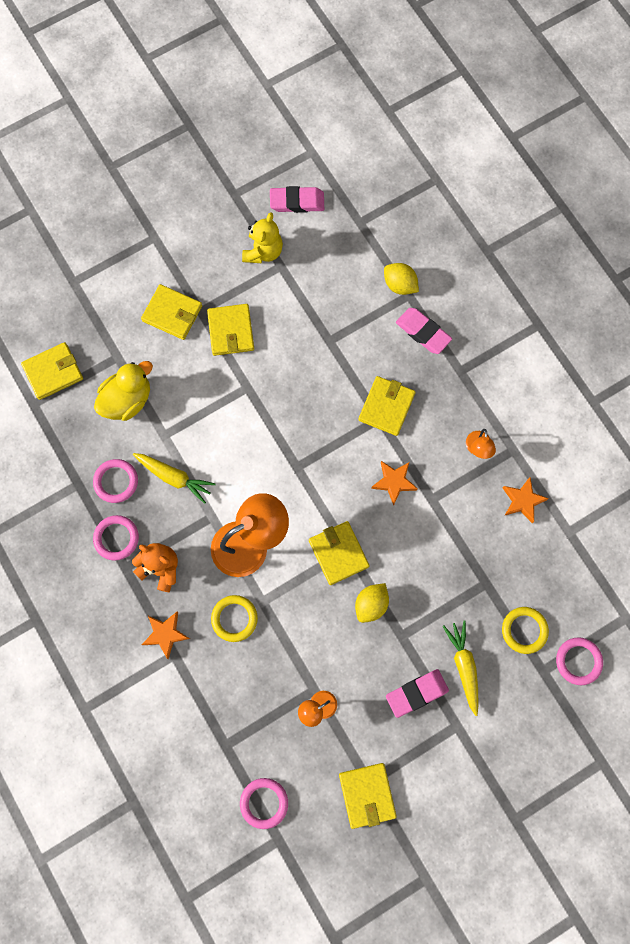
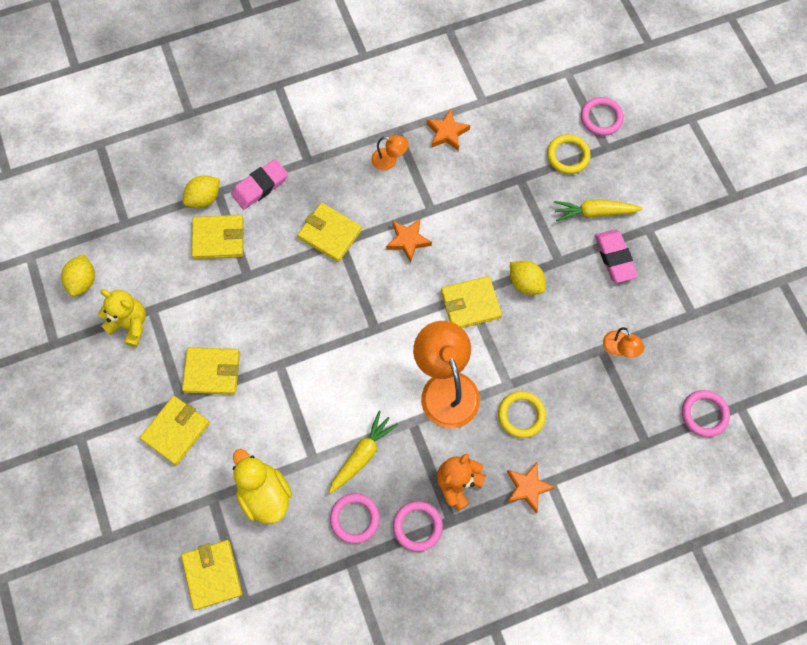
camera: 80 degrees left, 5 degrees down
pink eraser [270,186,324,213] -> yellow lemon [61,254,95,297]
yellow wallet [339,763,397,829] -> yellow wallet moved to [192,215,244,259]

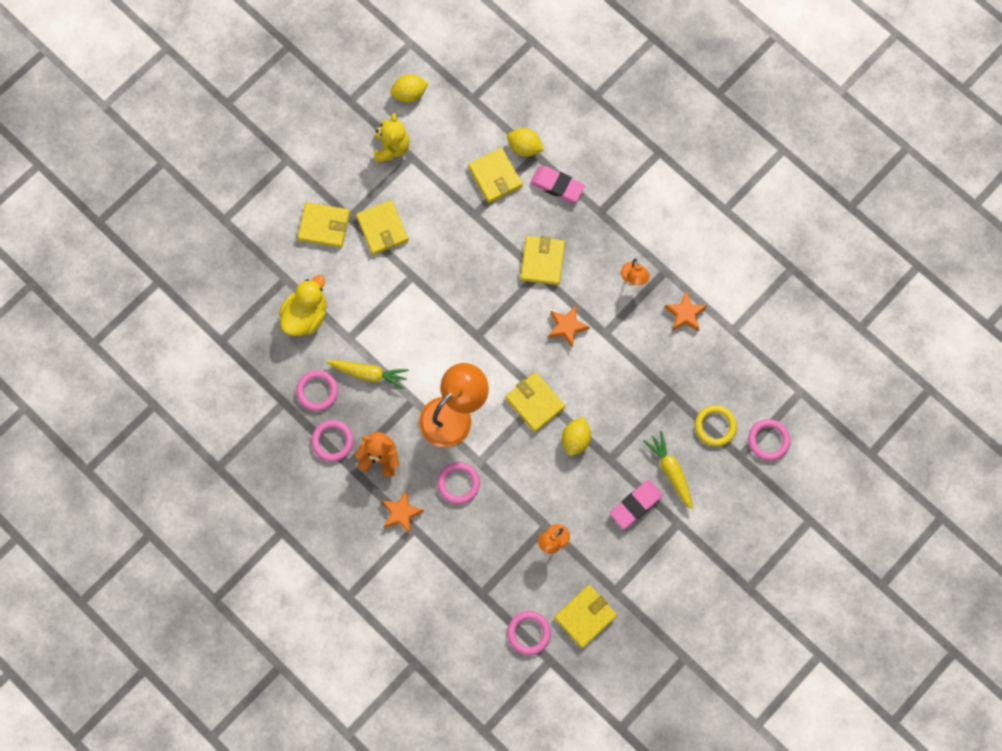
camera: 65 degrees right, 5 degrees up
yellow wallet [181,540,242,610] -> yellow wallet moved to [554,585,617,648]
yellow ring [498,391,546,438] -> pink ring [437,462,480,504]

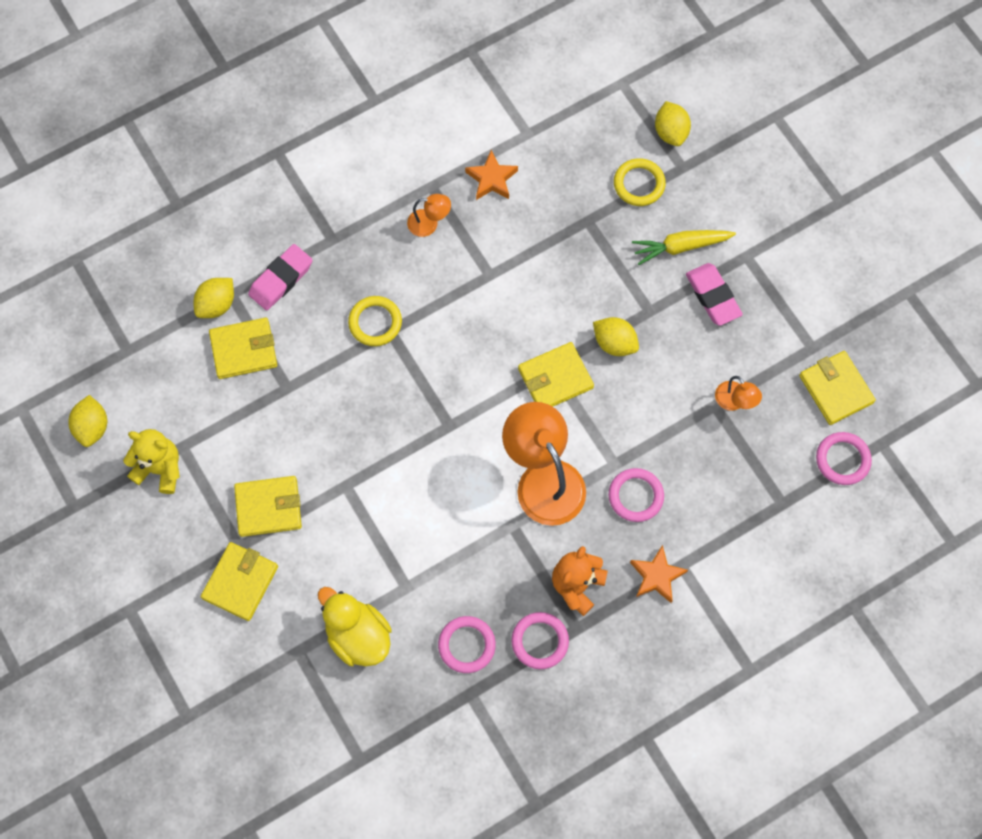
camera: 75 degrees left, 5 degrees down
yellow carrot [327,360,409,389] -> none
yellow wallet [520,236,565,285] -> yellow ring [348,296,402,346]
orange star [548,306,590,348] -> none
pink ring [748,419,791,461] -> yellow lemon [655,101,691,146]

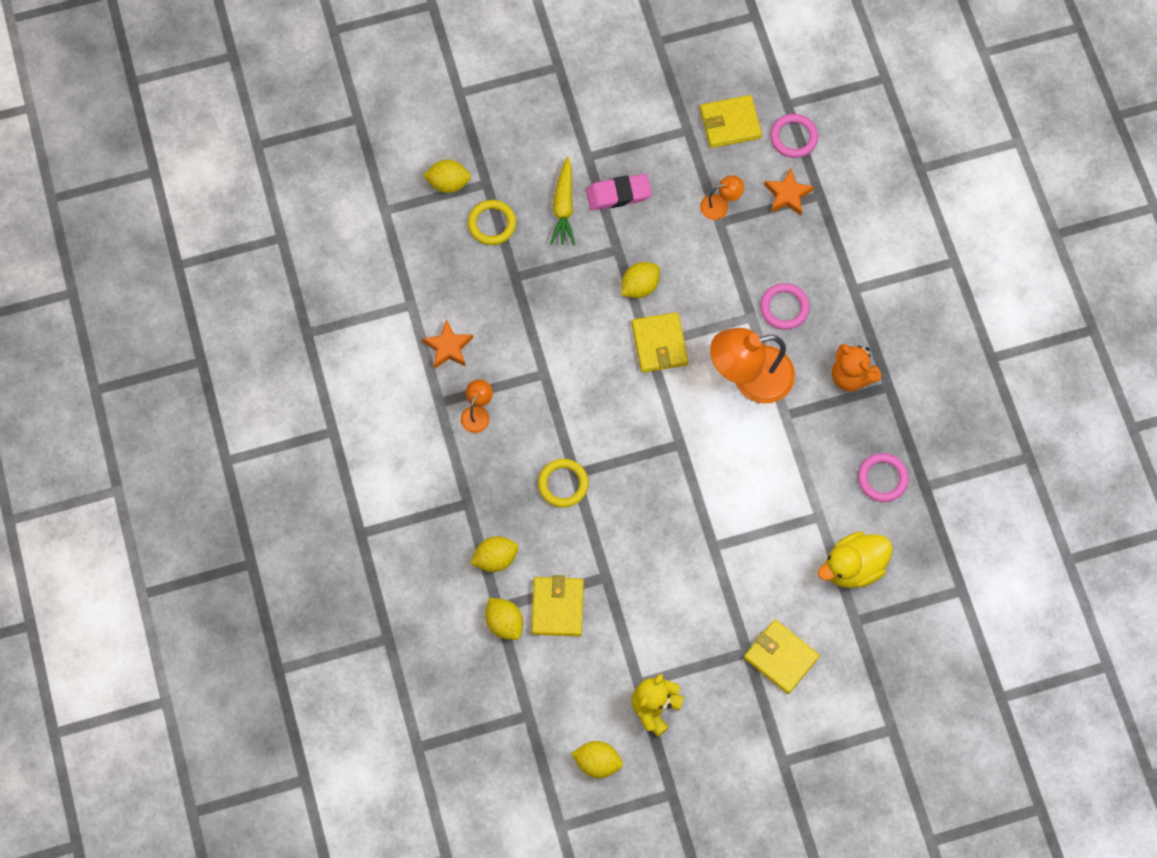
camera: 75 degrees left, 0 degrees up
yellow wallet [234,476,302,537] -> none
pink eraser [248,244,313,311] -> yellow lemon [470,536,519,572]
pink ring [511,612,569,669] -> none
orange star [630,545,688,603] -> orange star moved to [764,169,814,216]

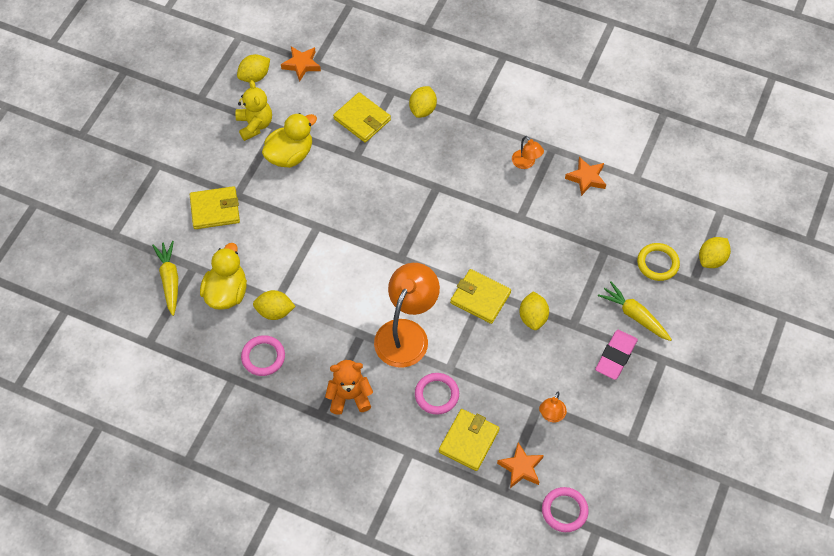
camera: 130 degrees right, 10 degrees down
yellow lemon [485,598,523,640] -> yellow lemon moved to [253,290,296,320]
yellow ring [538,459,589,508] -> none
yellow wallet [700,95,762,148] -> yellow wallet moved to [439,409,499,471]
none -> yellow carrot [152,241,178,316]
none -> yellow duck [262,113,317,168]
none -> orange star [281,46,321,82]

